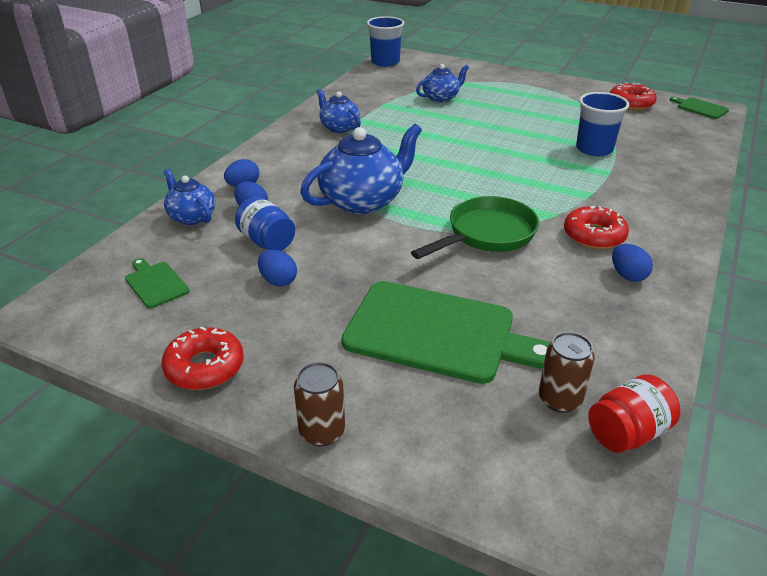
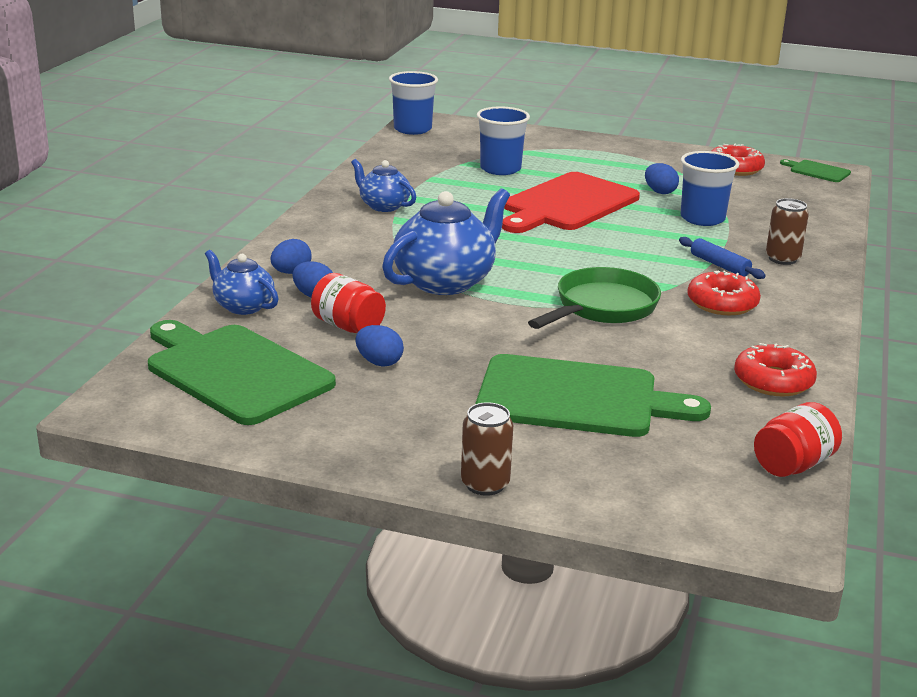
camera: 10 degrees left, 10 degrees down
green cutting board [125,258,190,308] -> green cutting board [148,320,336,425], size x2.25
red donut [162,327,244,390] -> red donut moved to [734,343,817,396]
blue jar [235,196,295,251] -> red jar [311,273,386,333]
blue teapot [416,64,469,103] -> blue cup [477,107,530,175]
brown can [539,332,595,413] -> brown can moved to [766,198,809,265]
blue egg [612,244,653,282] -> blue egg moved to [645,163,679,194]
none -> red cutting board [502,172,640,233]
none -> blue rolling pin [679,237,766,279]

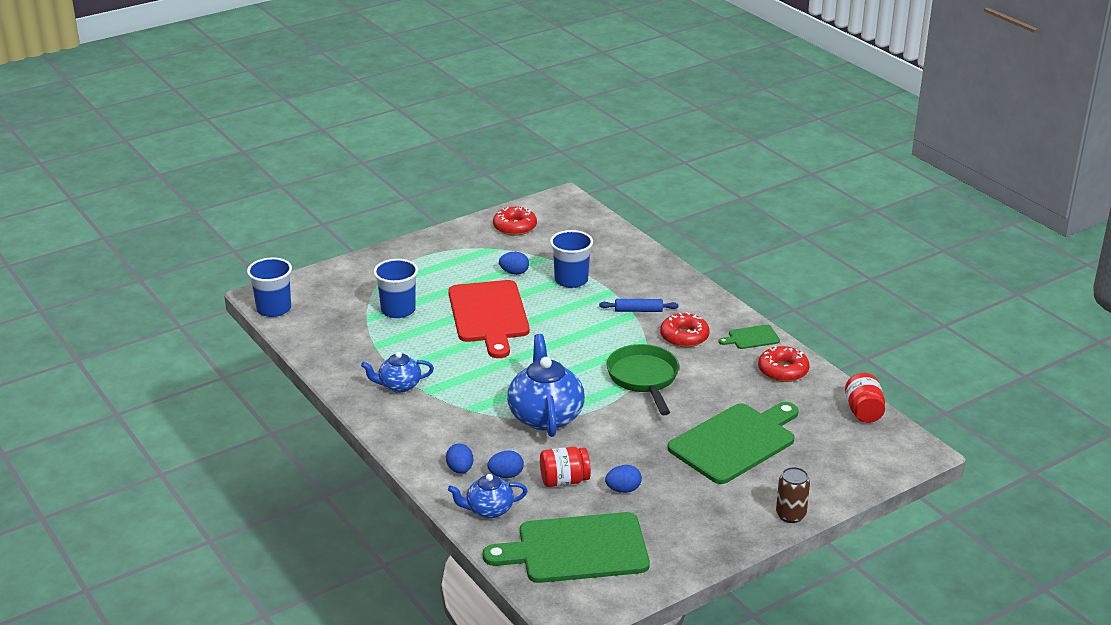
camera: 50 degrees left, 5 degrees up
brown can [766,198,809,265] -> none
green cutting board [780,159,851,182] -> green cutting board moved to [718,325,780,349]

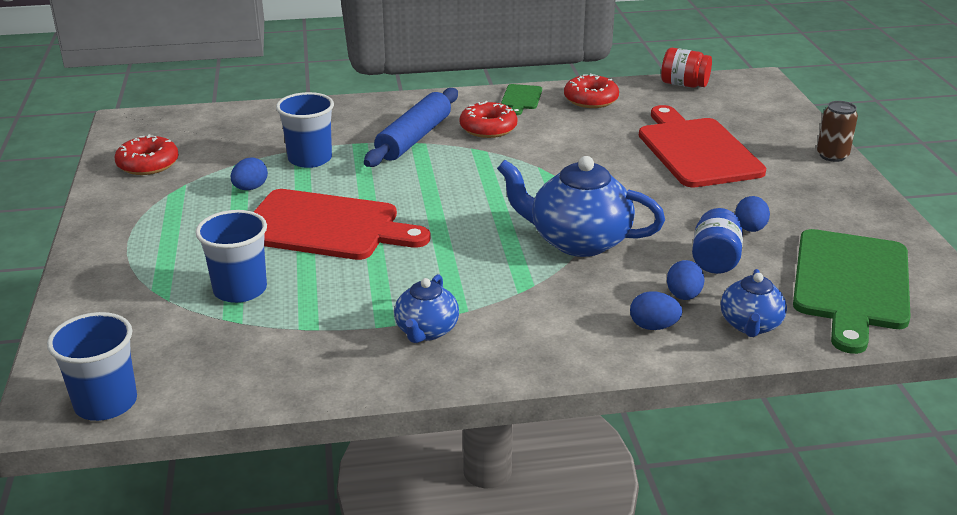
camera: 65 degrees left, 0 degrees up
red jar [540,447,591,487] -> blue jar [692,208,743,274]
blue rolling pin [599,299,679,312] -> blue rolling pin [364,88,458,167], size x1.86
green pan [607,344,679,415] -> none
green cutting board [668,402,799,484] -> red cutting board [639,105,766,187]

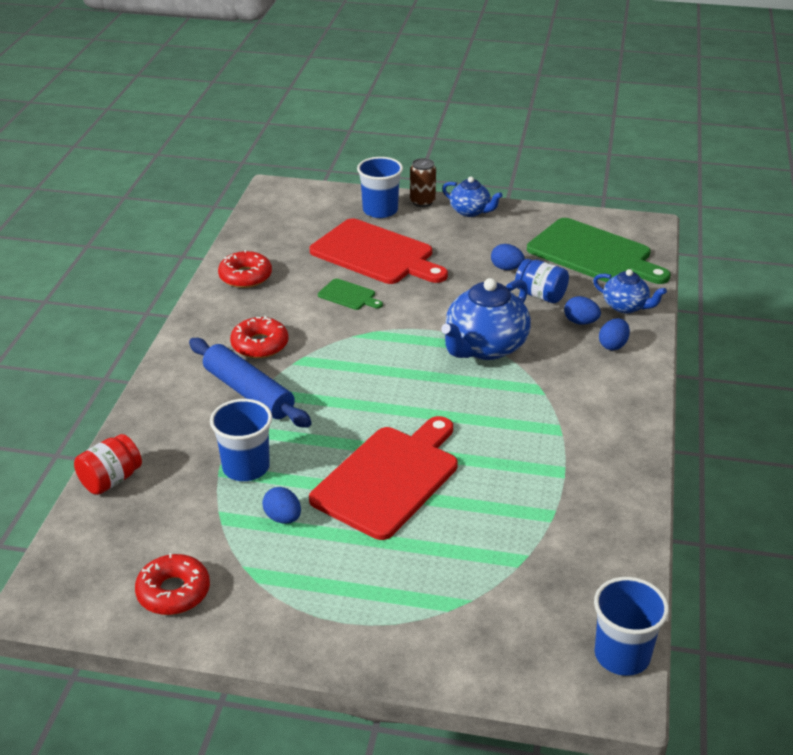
camera: 70 degrees left, 5 degrees up
blue cup [195,210,267,303] -> blue cup moved to [357,157,403,218]
blue teapot [394,274,459,343] -> blue teapot moved to [442,177,503,217]
green cutting board [501,84,542,115] -> green cutting board moved to [318,279,383,310]
red cutting board [639,105,766,187] -> red cutting board turned 150 degrees counterclockwise [310,218,448,284]
red jar [661,48,712,88] -> red jar moved to [74,434,142,495]

